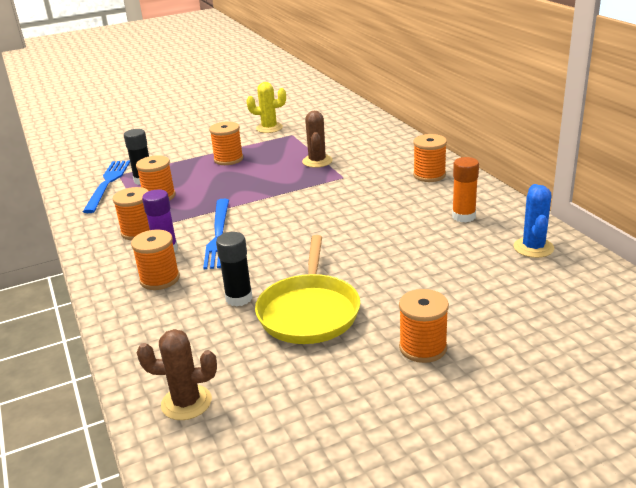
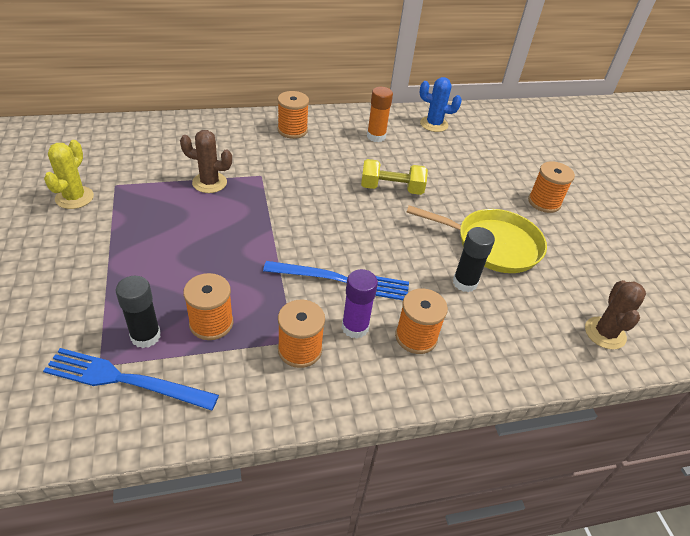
camera: 85 degrees left, 15 degrees up
orange spool [209,121,243,165] -> none
none -> yellow dumbbell [361,159,428,195]

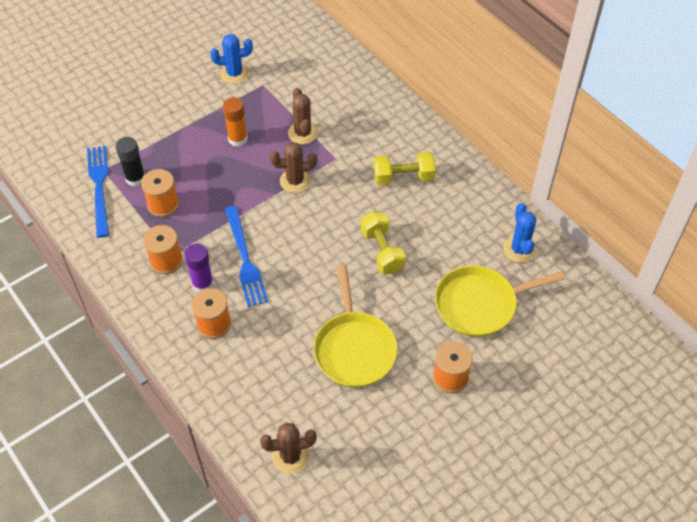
camera: 70 degrees right, 10 degrees up
yellow cactus [44,140,94,209] -> blue cactus [210,34,253,84]
orange spool [278,91,309,139] -> none
orange glue stick [367,87,393,142] -> orange glue stick moved to [223,97,248,147]
black glue stick [453,227,495,292] -> none
none -> brown cactus [270,142,317,193]
none -> yellow dumbbell [374,152,436,185]
none -> yellow pan [435,265,565,337]

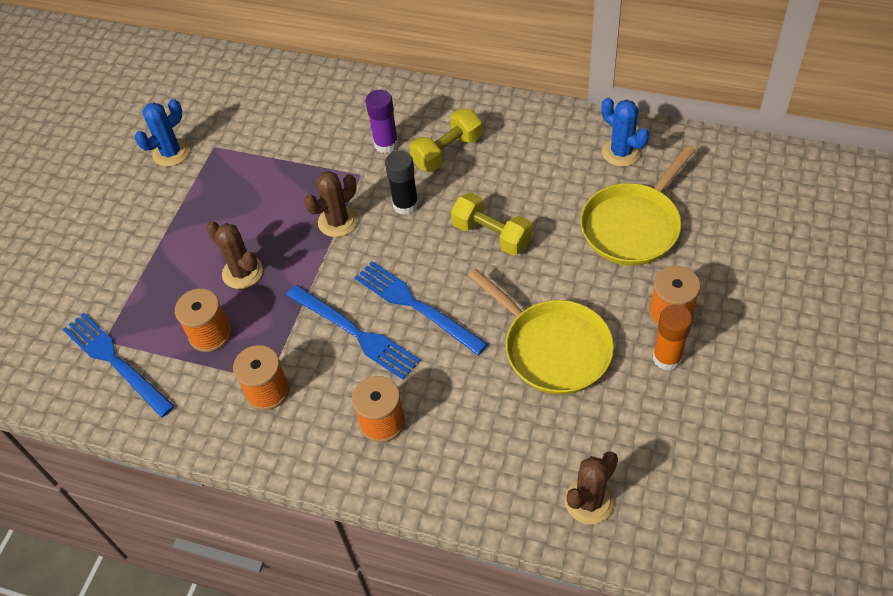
camera: 30 degrees left, 0 degrees up
black glue stick [115,137,145,186] -> black glue stick moved to [385,150,419,215]
purple glue stick [184,244,214,292] -> purple glue stick moved to [366,89,399,153]
orange glue stick [223,97,248,147] -> orange glue stick moved to [653,305,692,370]
brown cactus [288,88,318,144] -> brown cactus moved to [206,221,263,289]
none -> blue fork [355,261,488,355]

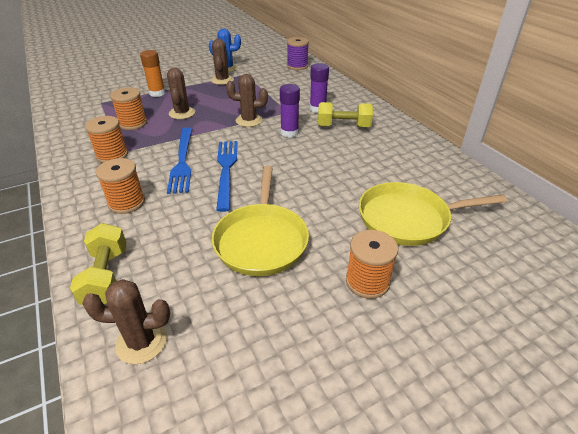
camera: 40 degrees right, 15 degrees down
blue fork [63,313,175,418] -> none
black glue stick [385,150,419,215] -> purple glue stick [280,84,300,137]
yellow dumbbell [451,192,532,256] -> yellow dumbbell moved to [70,223,127,305]
blue cactus [601,97,649,167] -> none
orange glue stick [653,305,692,370] -> orange glue stick moved to [140,50,165,97]
none -> brown cactus [211,39,234,85]
none -> purple spool [287,37,309,70]

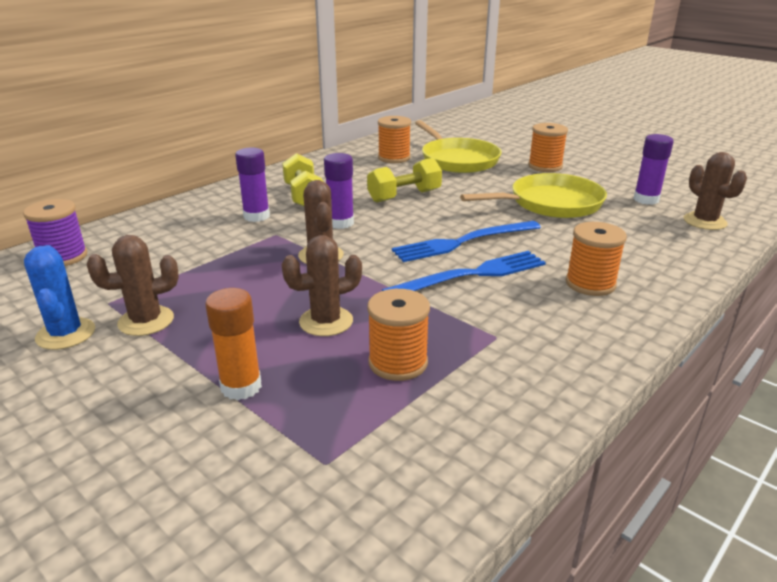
camera: 110 degrees left, 10 degrees down
yellow dumbbell [70,223,127,305] -> yellow dumbbell moved to [367,158,442,202]
orange spool [85,116,128,163] -> orange spool moved to [378,116,411,163]
none -> purple glue stick [633,134,674,205]

